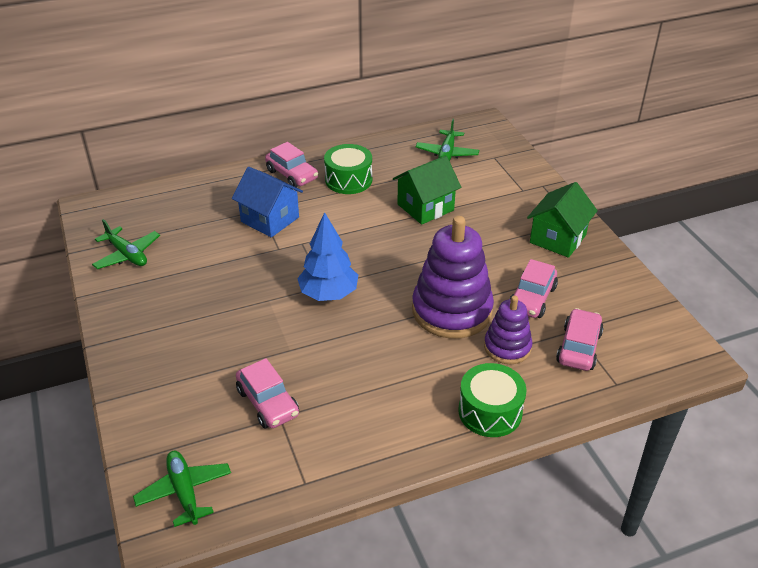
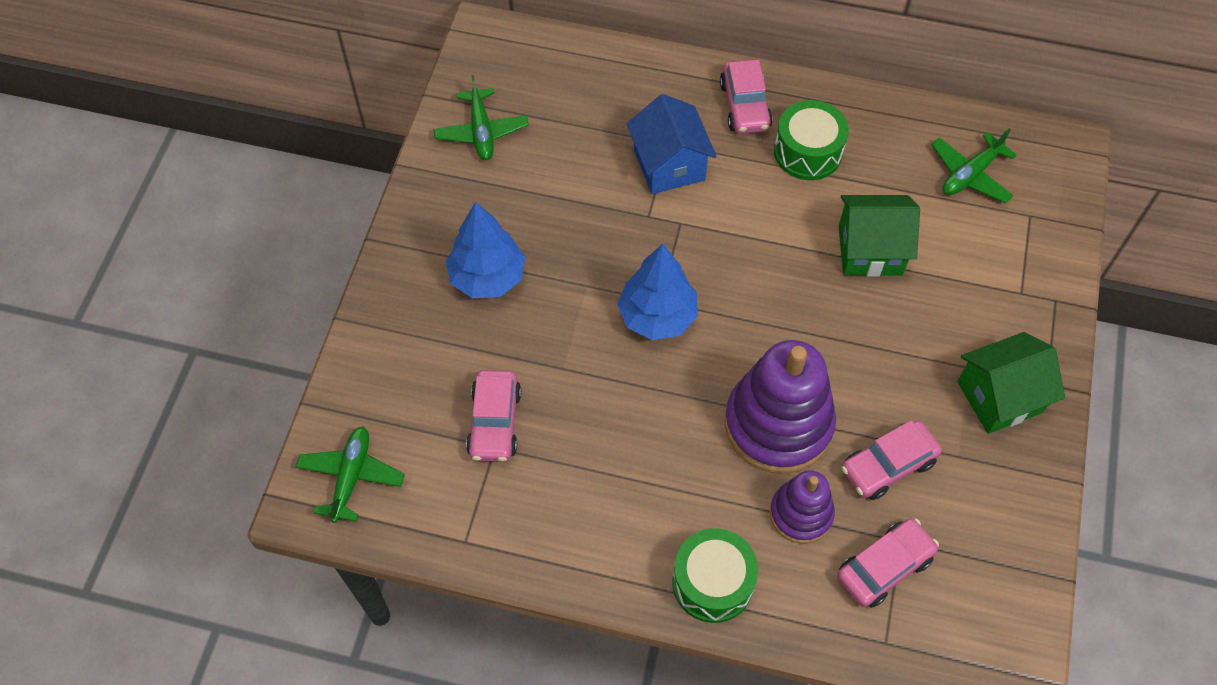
camera: 35 degrees right, 20 degrees up
none -> blue tree [446,202,525,298]

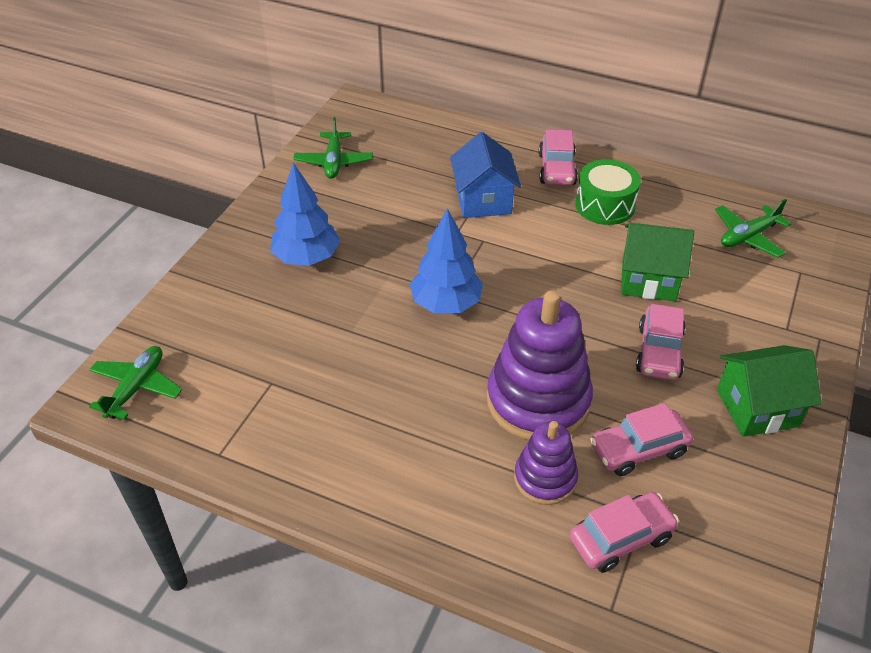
camera: 10 degrees right, 15 degrees down
pink car [466,370,521,462] -> pink car moved to [636,304,686,380]
green drum [672,528,758,623] -> none

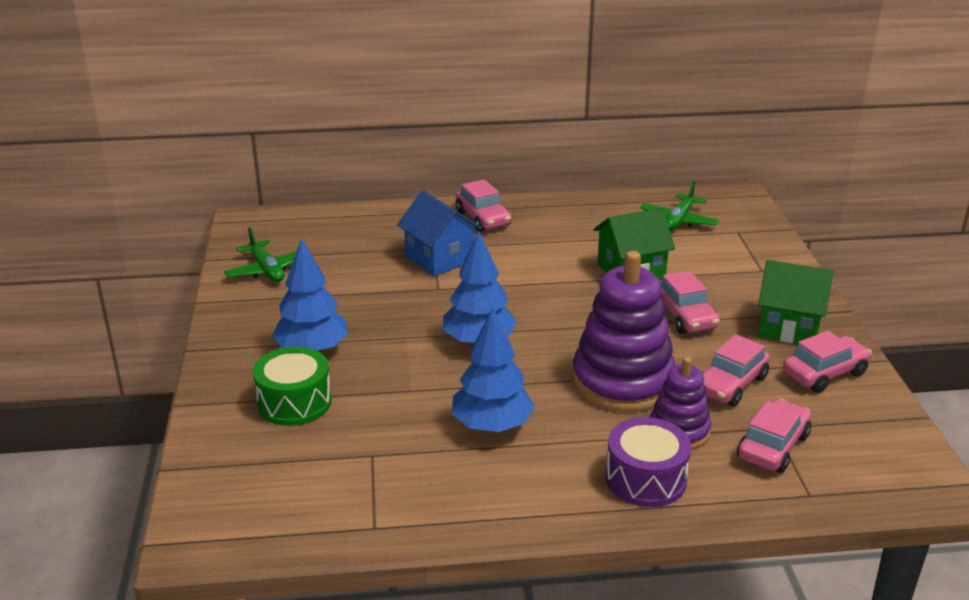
camera: 30 degrees left, 15 degrees down
green plane [89,346,182,420] -> none
green drum [576,159,641,225] -> green drum moved to [253,347,332,426]
green house [717,345,822,437] -> green house turned 60 degrees clockwise [758,260,833,344]
none -> blue tree [451,307,535,432]
none -> purple drum [606,417,691,507]
none -> pink car [783,331,872,393]

